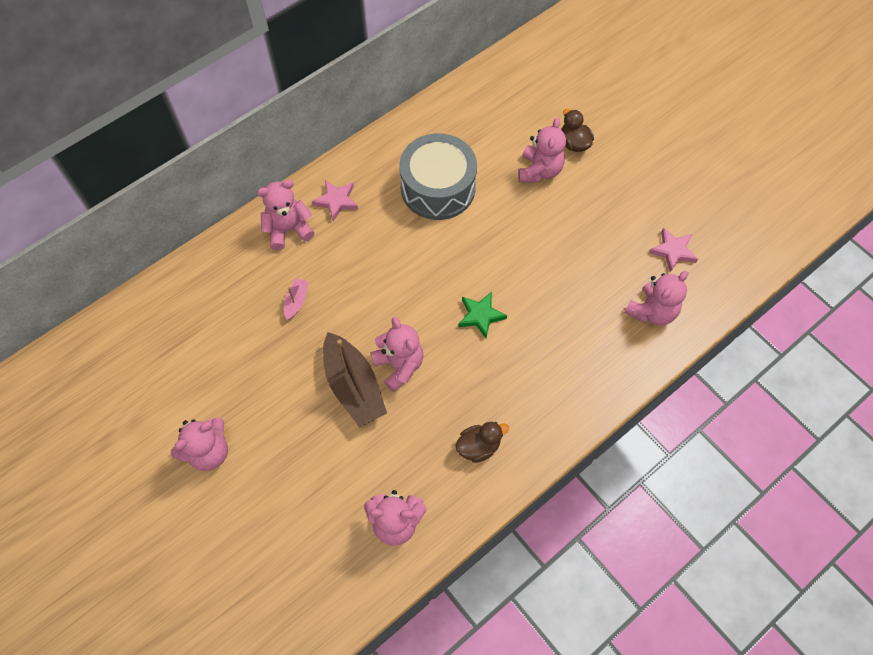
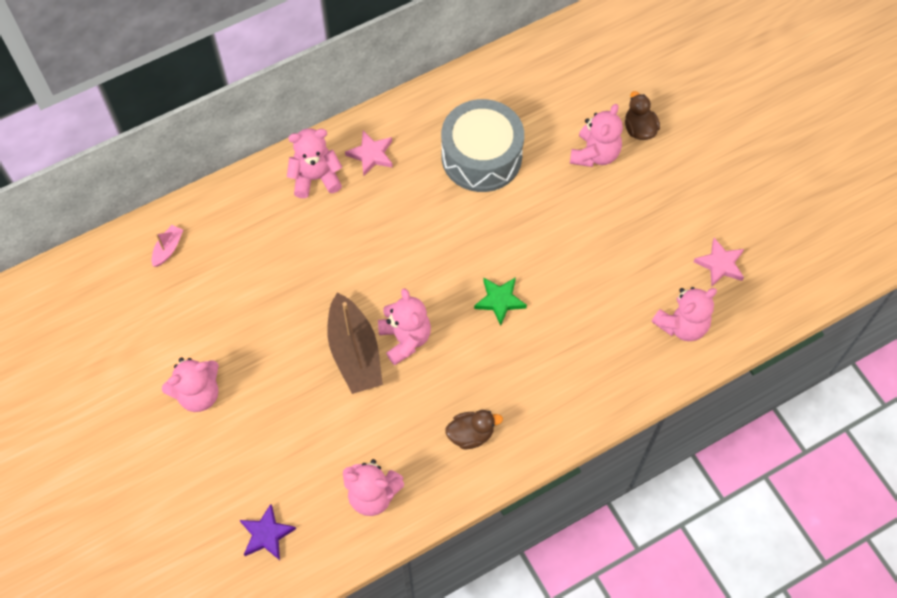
camera: 10 degrees right, 0 degrees up
pink boat [284,278,308,320] -> pink boat moved to [151,225,183,267]
none -> purple star [240,504,296,560]

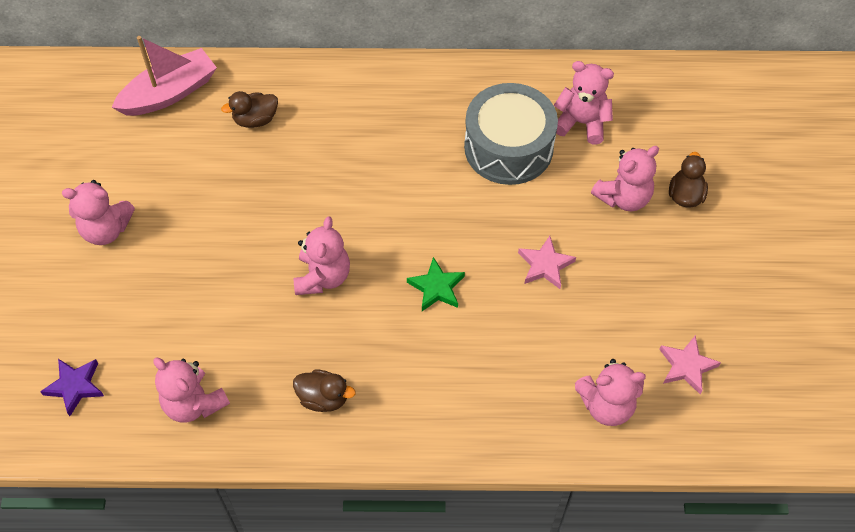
camera: 30 degrees right, 5 degrees down
pink boat [151,225,183,267] -> pink boat [111,36,217,116], size x2.17
pink teddy bear [287,128,342,198] -> pink teddy bear moved to [554,61,614,145]
brown boat [327,293,383,394] -> none
pink star [345,131,393,176] -> pink star moved to [518,236,576,289]
none -> brown duck [221,91,278,128]

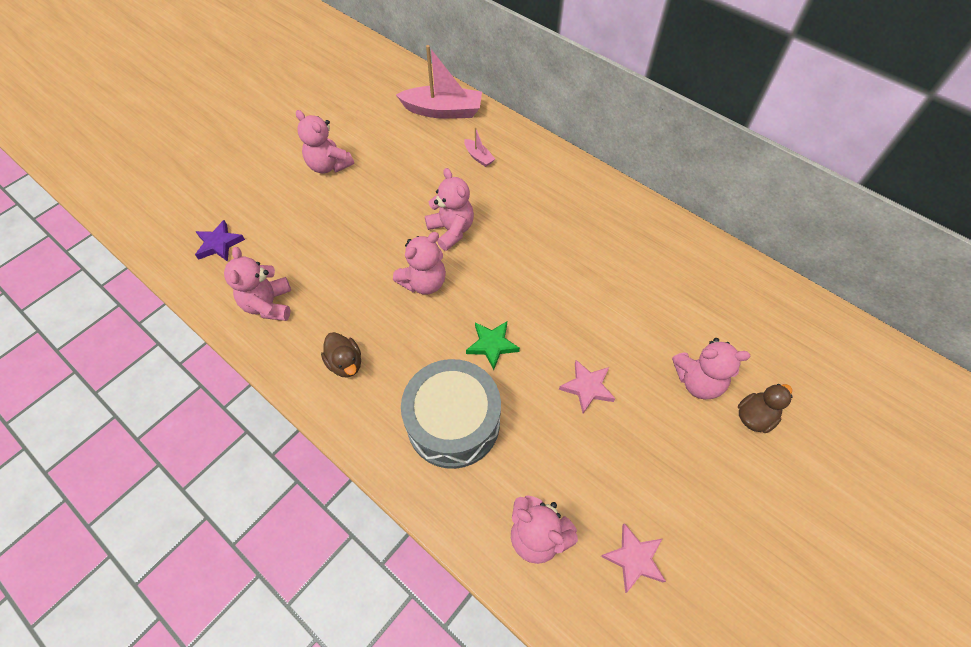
camera: 40 degrees right, 0 degrees up
brown duck [221,91,278,128] -> pink boat [464,127,495,167]
grey drum [464,83,558,185] -> grey drum moved to [401,359,501,469]
pink teddy bear [554,61,614,145] -> pink teddy bear moved to [425,168,474,251]

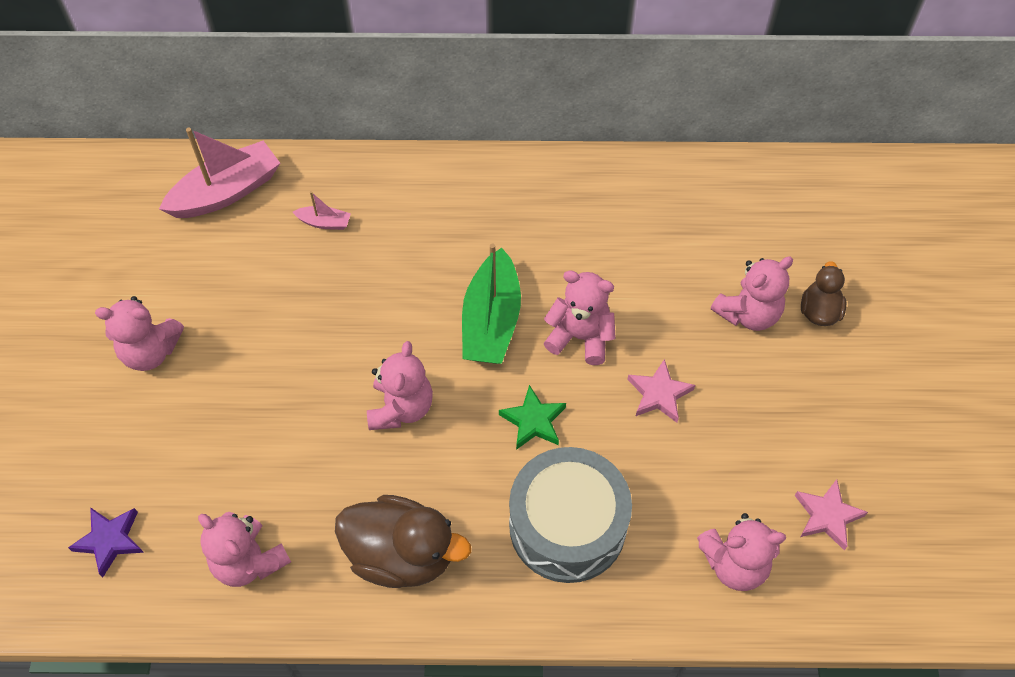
camera: 40 degrees left, 0 degrees up
brown duck [321,332,361,377] -> brown duck [335,495,471,588], size x1.80
pink teddy bear [425,168,474,251] -> pink teddy bear moved to [544,270,616,365]
none -> green boat [462,243,521,364]

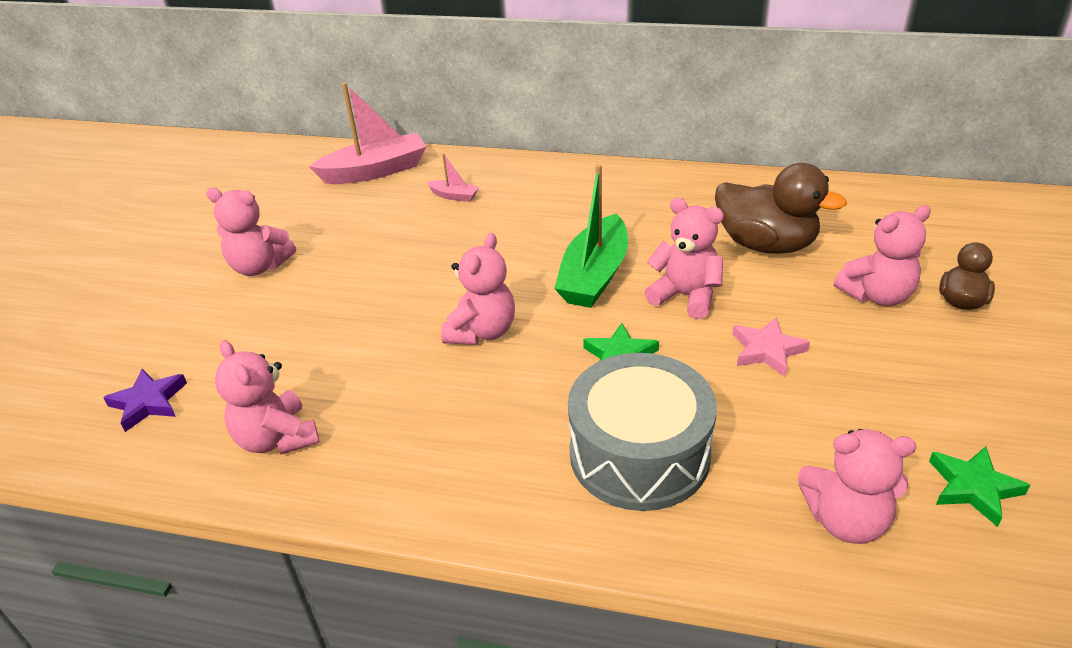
camera: 15 degrees right, 20 degrees down
brown duck [335,495,471,588] -> brown duck moved to [715,163,847,254]
pink star [795,479,868,550] -> green star [929,446,1030,527]

